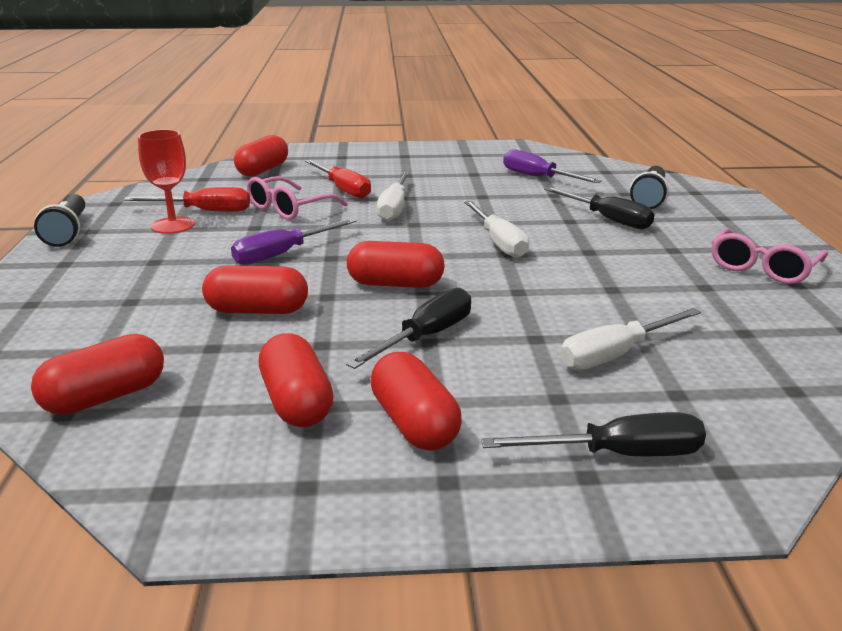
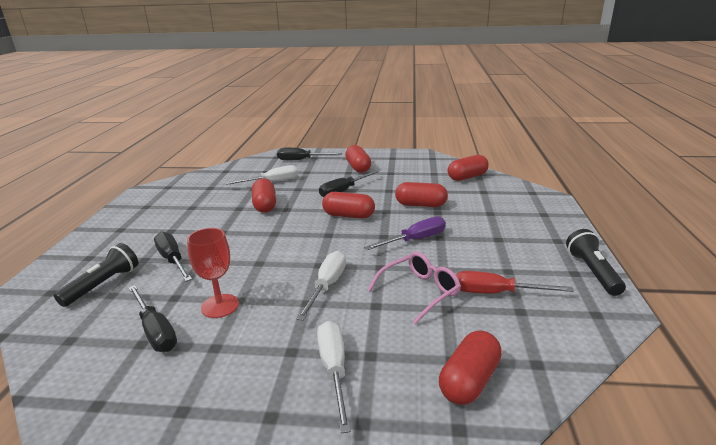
camera: 170 degrees left, 0 degrees up
red goblet [138,129,195,234] -> red goblet moved to [187,228,239,318]
red capsule [259,333,333,427] -> red capsule moved to [252,178,276,213]
red screwdriver [305,160,371,199] -> none
white screwdriver [464,201,529,258] -> white screwdriver moved to [317,321,351,434]
purple screwdriver [503,150,602,183] -> black screwdriver [128,285,177,352]
pink glasses [711,228,828,284] -> none

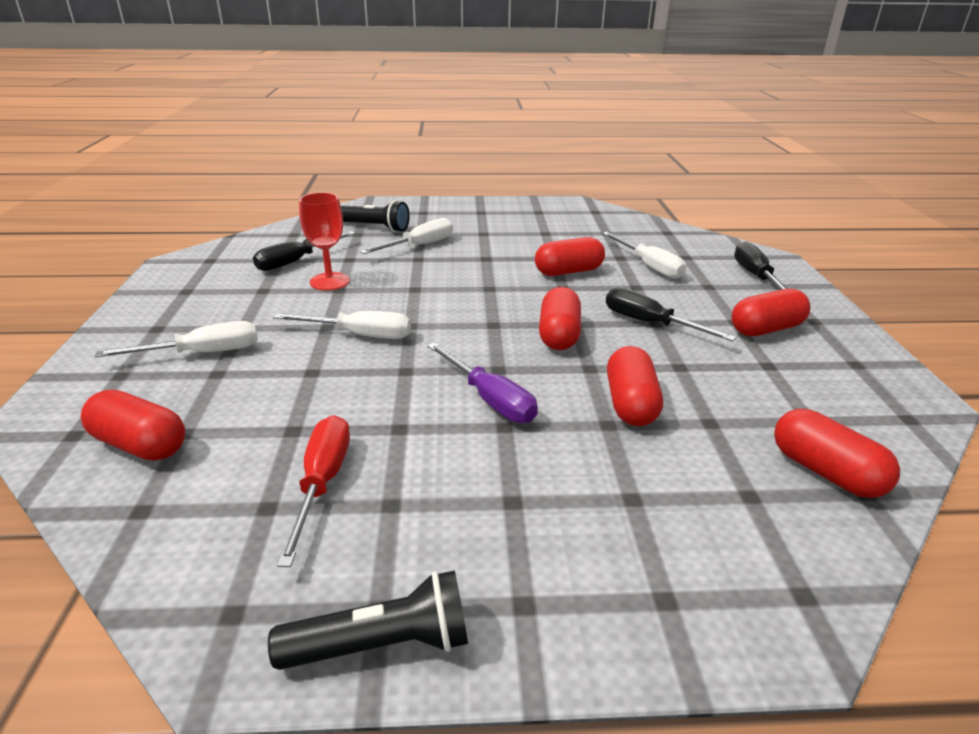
camera: 80 degrees right, 5 degrees up
black screwdriver [154,232,192,282] -> white screwdriver [360,218,453,254]
pink glasses [368,252,461,325] -> none

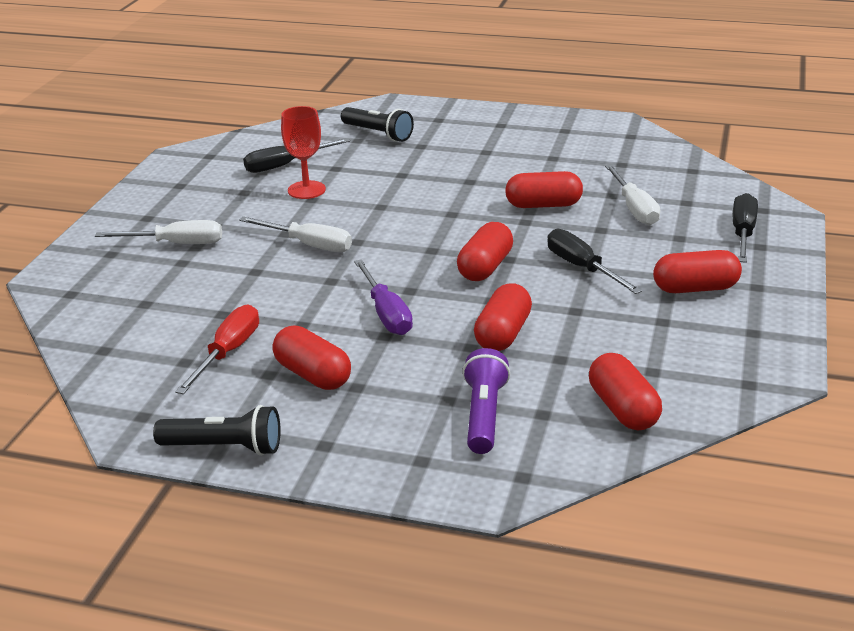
camera: 20 degrees right, 0 degrees up
red capsule [81,390,185,461] -> red capsule moved to [272,326,351,390]
white screwdriver [360,218,453,254] -> none
none -> purple flashlight [462,348,510,454]

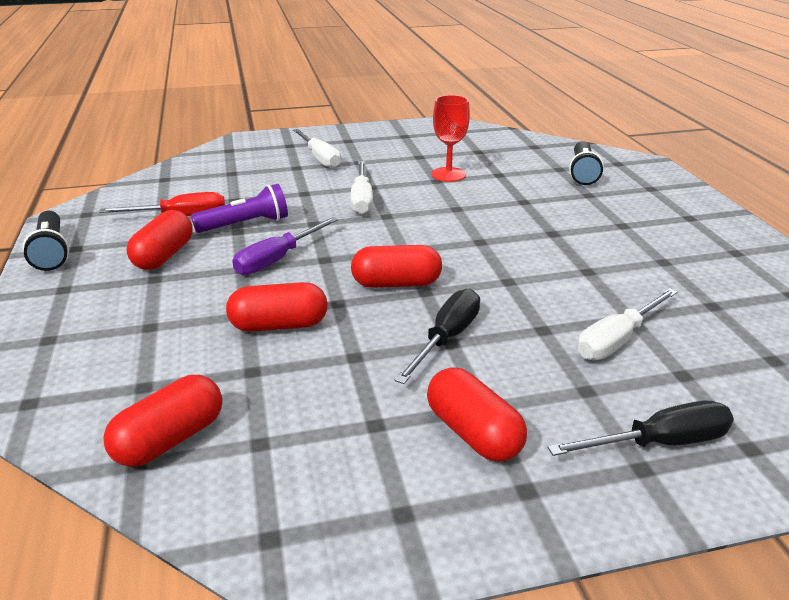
camera: 60 degrees right, 0 degrees up
black screwdriver [243,138,350,173] -> none
purple flashlight [462,348,510,454] -> purple flashlight moved to [191,184,288,233]
red capsule [505,171,583,208] -> none

